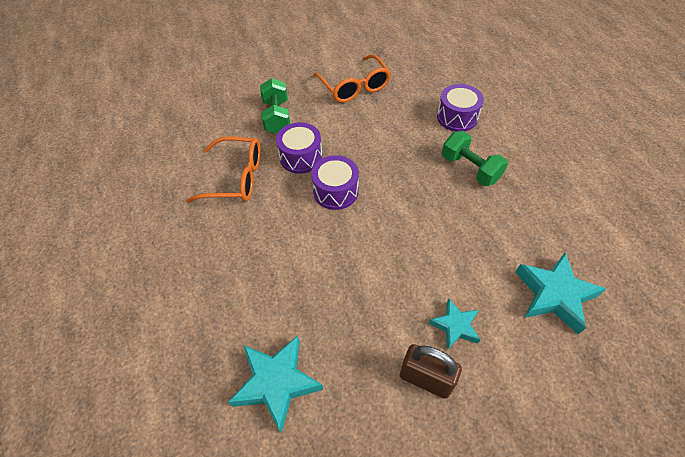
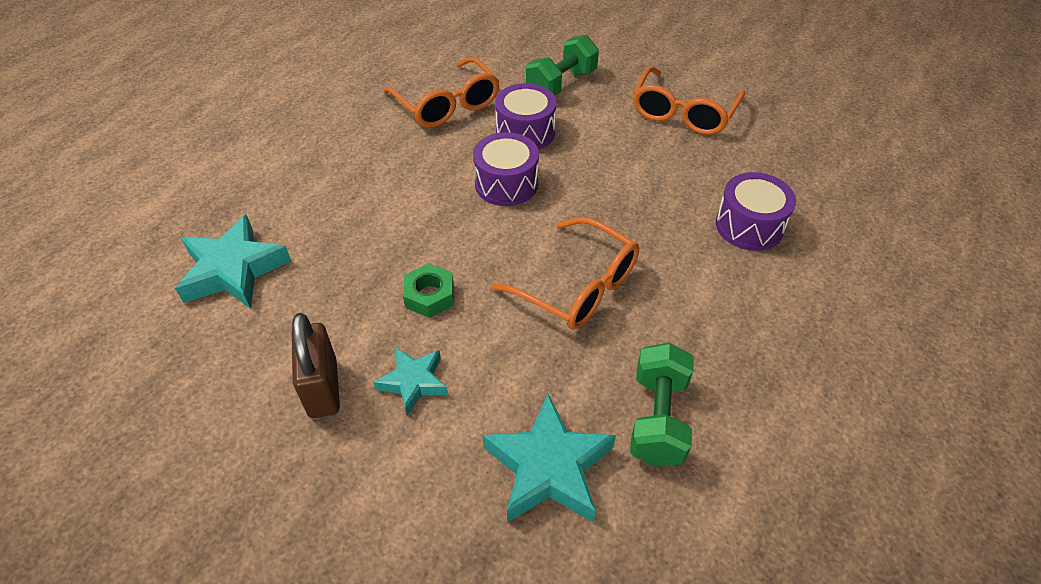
camera: 50 degrees right, 5 degrees down
green dumbbell [442,131,508,186] -> green dumbbell moved to [630,343,694,467]
none -> green nut [403,263,454,318]
none -> orange glasses [491,217,639,330]

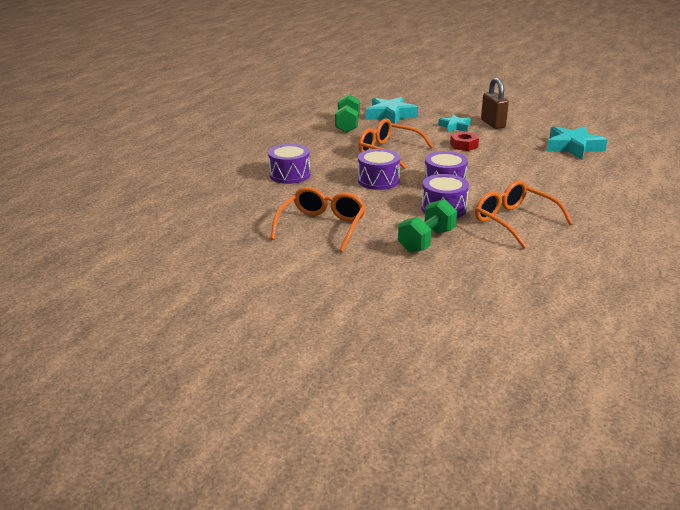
camera: 175 degrees right, 20 degrees down
green nut [403,263,454,318] -> red nut [450,132,479,151]
none -> purple drum [358,149,400,190]

